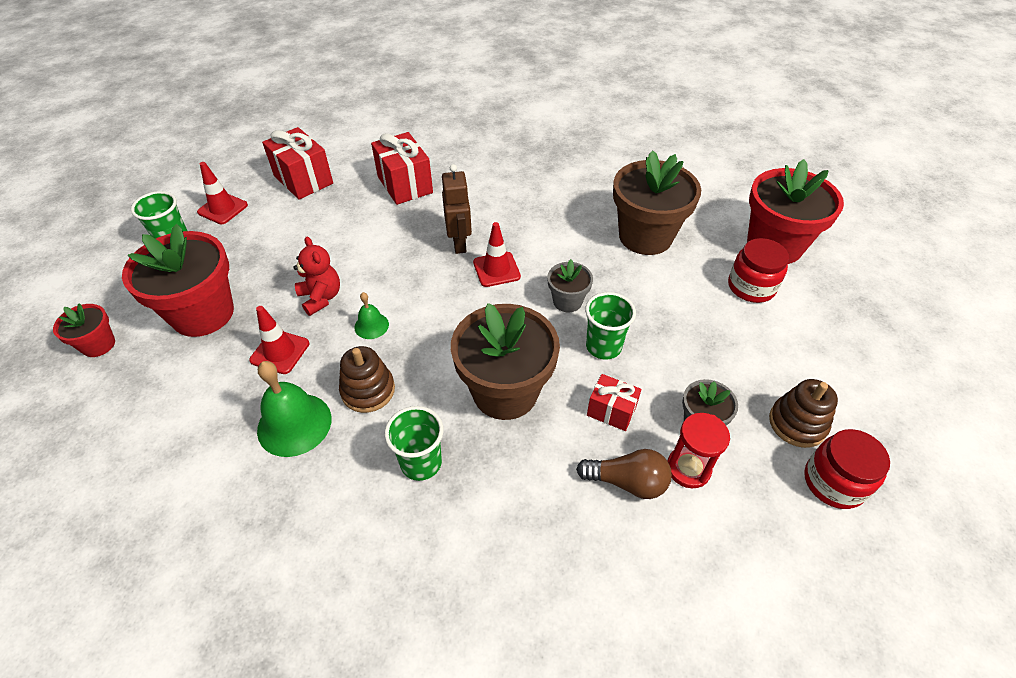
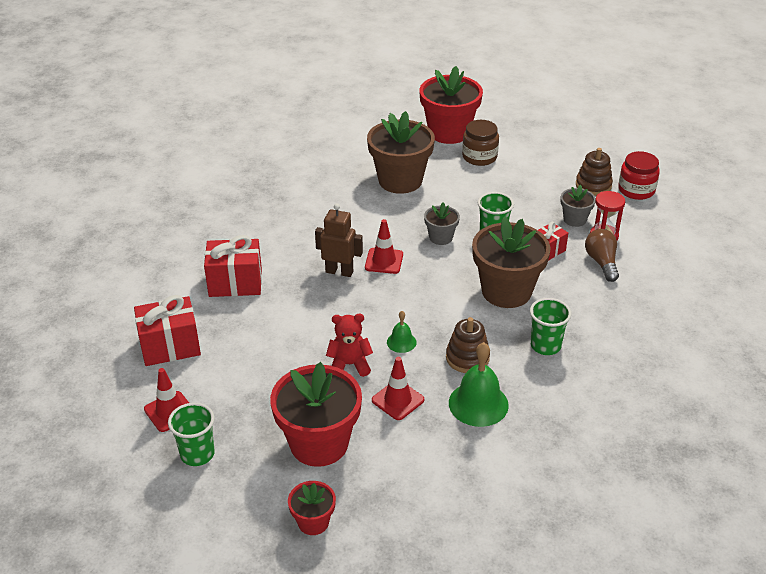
camera: 65 degrees left, 10 degrees down
brown light bulb [576,449,672,499] -> brown light bulb turned 45 degrees counterclockwise [585,229,619,282]
red jar [728,238,789,303] -> brown jar [462,120,499,166]

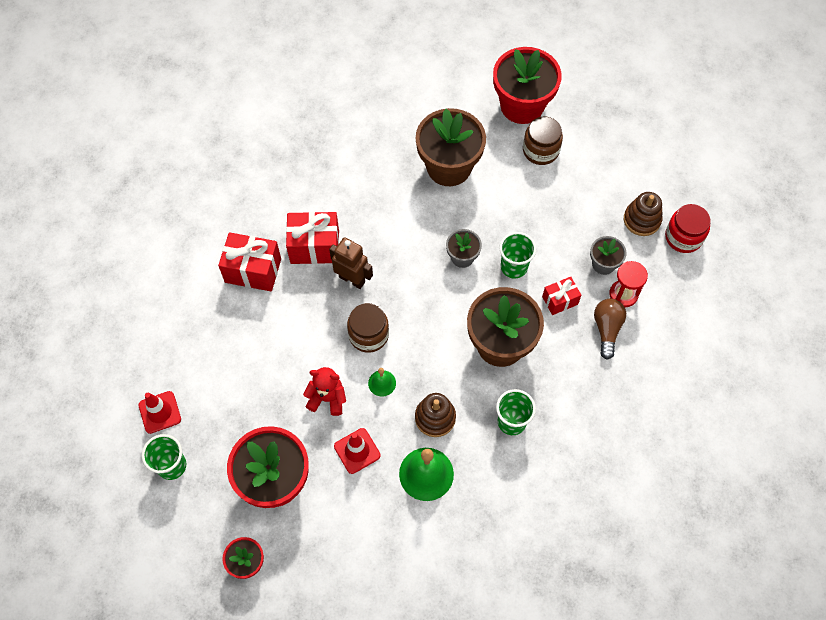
camera: 15 degrees right, 25 degrees up
red gift [134,295,201,366] -> red gift moved to [286,212,339,264]
red traffic cone [365,219,403,274] -> none
none -> brown jar [347,303,389,353]

